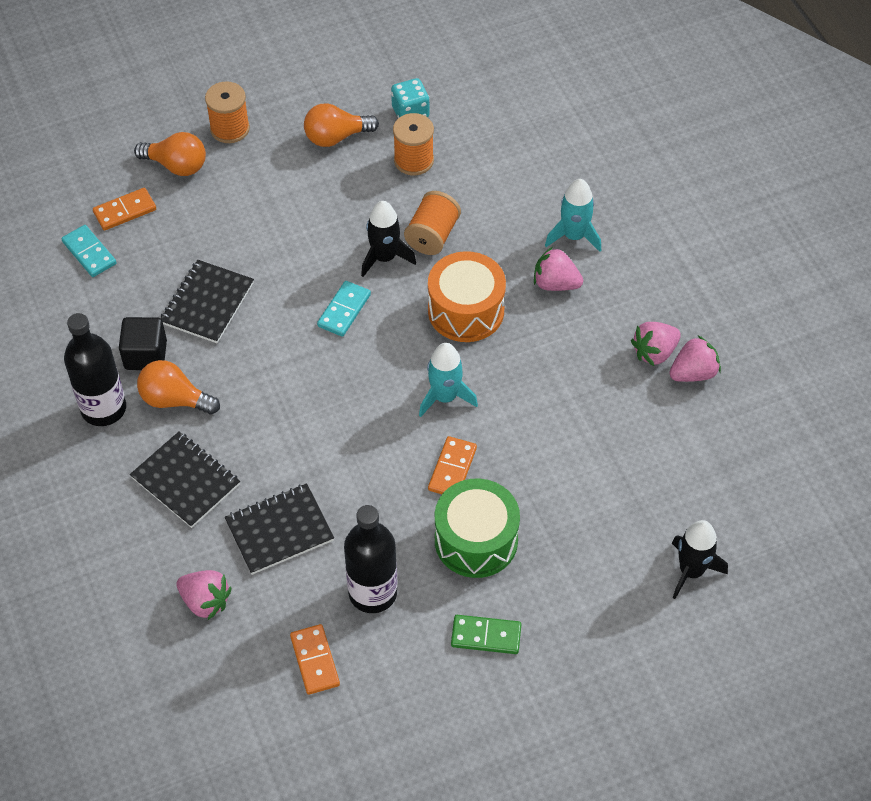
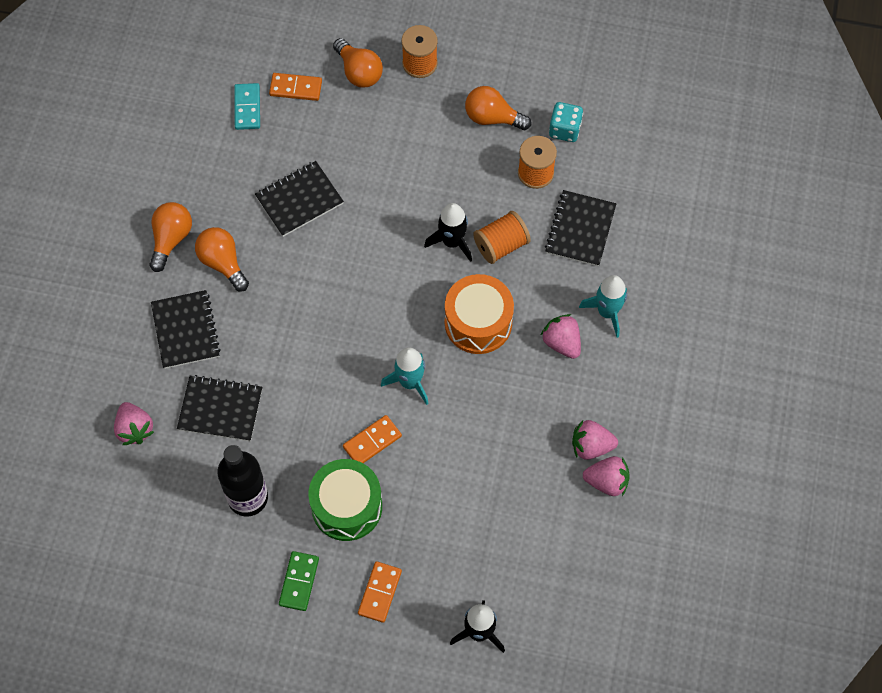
camera: 35 degrees right, 10 degrees up
black bottle [64,313,126,426] -> orange light bulb [149,202,192,272]
black cube [119,317,167,370] -> none
orange domino [290,624,340,695] -> orange domino moved to [358,561,402,623]
turquoise domino [317,281,371,337] -> none
green domino [451,615,521,654] -> green domino turned 60 degrees clockwise [279,551,319,611]
none -> black notebook [545,190,616,267]

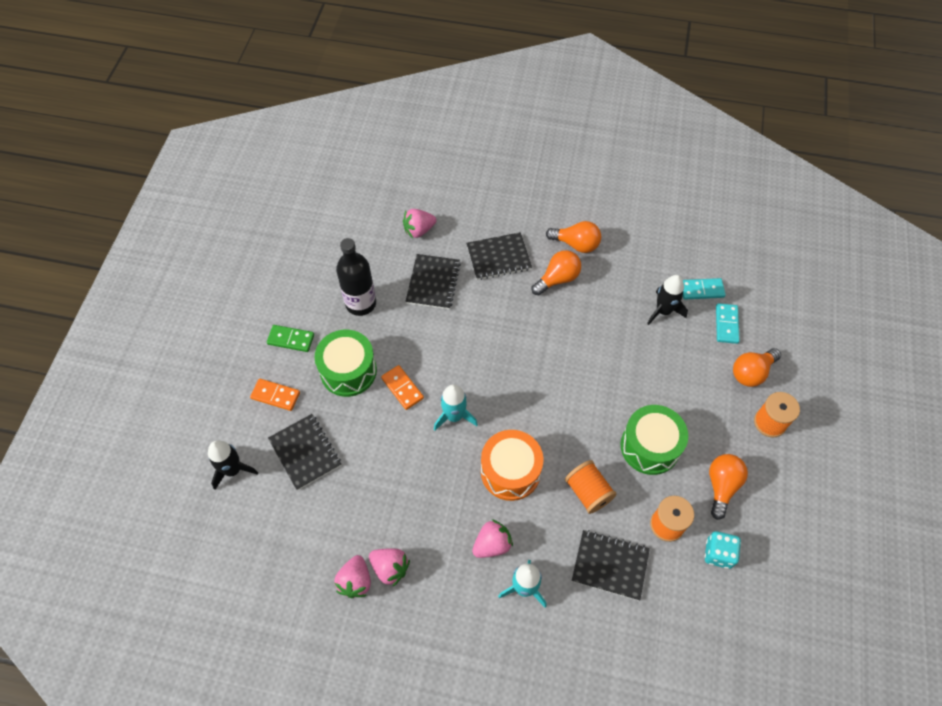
camera: 90 degrees right, 5 degrees down
black notebook [255,161,344,237] -> black notebook moved to [268,414,341,490]
orange domino [269,73,322,101] -> turquoise domino [716,303,740,344]
black rocket [424,203,472,262] -> black rocket moved to [647,275,688,325]
pink strawberry [572,420,618,460] -> pink strawberry turned 120 degrees clockwise [369,548,410,586]
none -> green drum [620,405,688,475]

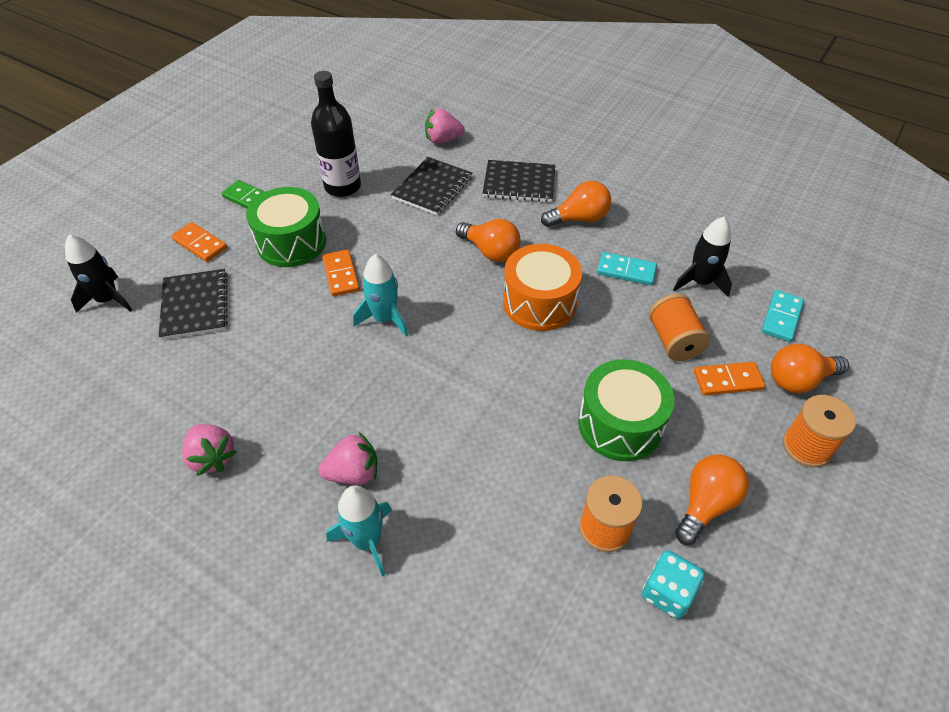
camera: 20 degrees right, 10 degrees down
pink strawberry [334,555,371,598] -> none
orange drum [481,430,543,501] -> orange drum moved to [503,244,582,331]
orange light bulb [546,221,601,253] -> orange light bulb moved to [456,219,521,262]
orange spool [565,460,617,514] -> orange spool moved to [649,294,710,361]
black notebook [572,530,650,601] -> none
turquoise domino [683,278,726,300] -> turquoise domino moved to [597,252,657,285]
none -> orange domino [694,362,765,395]

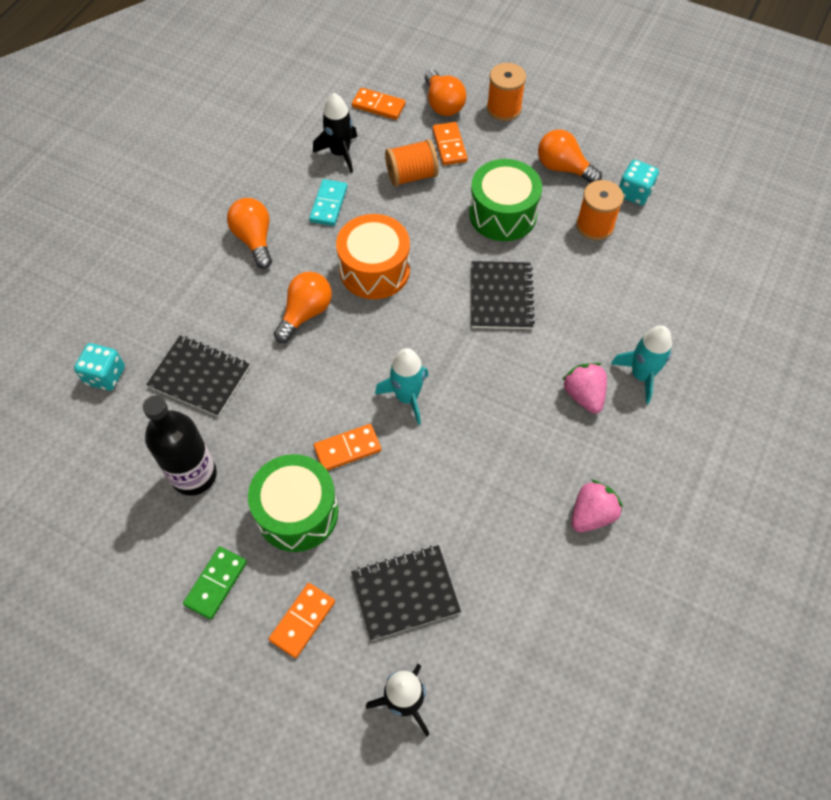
camera: 95 degrees left, 10 degrees up
pink strawberry [425,108,465,144] -> turquoise dice [74,343,125,391]
black notebook [483,160,555,202] -> black notebook moved to [471,261,535,329]
turquoise domino [762,290,804,342] -> orange domino [352,88,406,120]

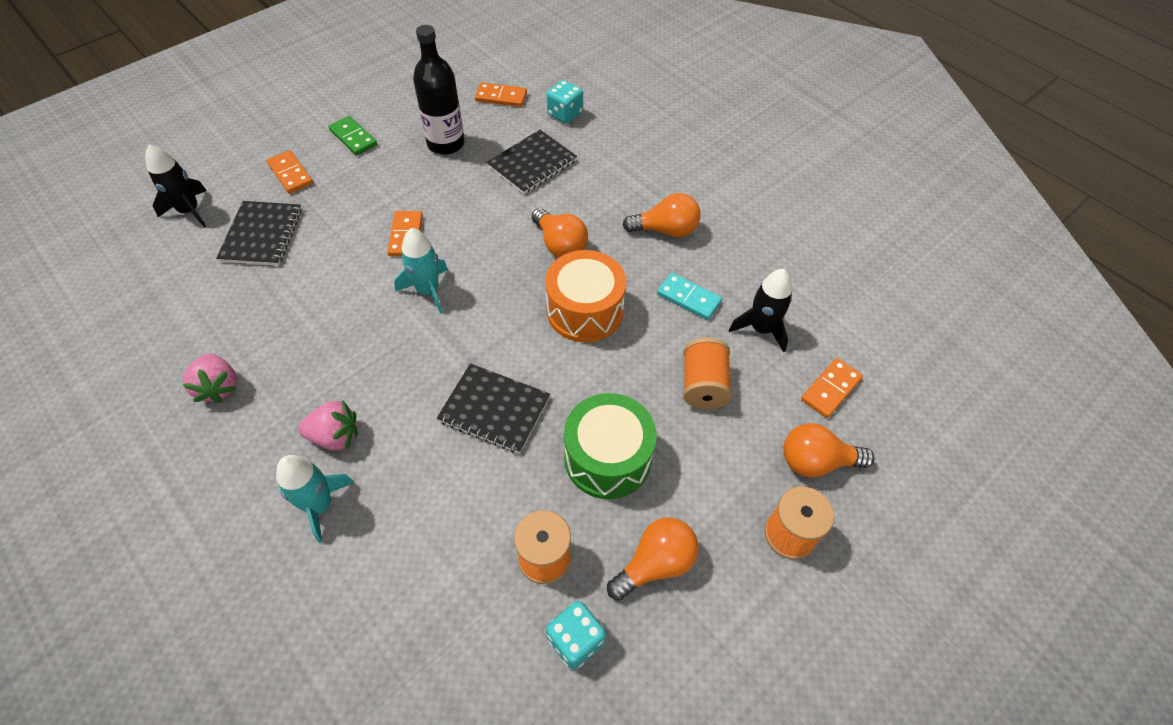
camera: 110 degrees right, 5 degrees down
green drum [248,454,338,552] -> none
orange domino [432,122,468,165] -> orange domino moved to [475,82,527,107]

